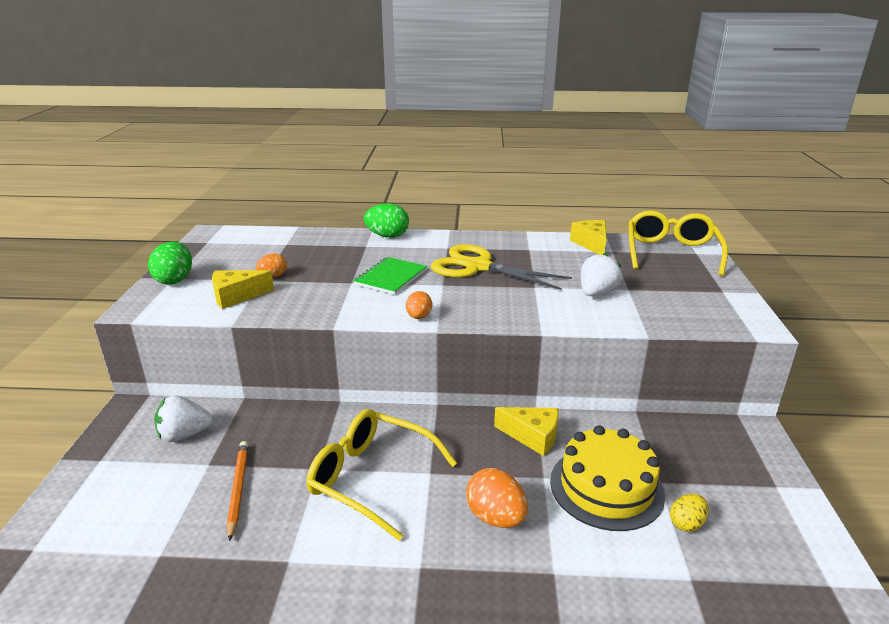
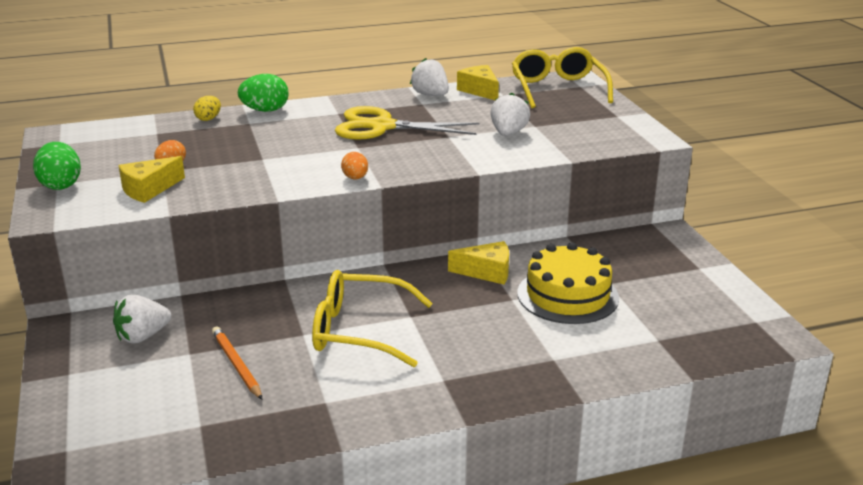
camera: 20 degrees left, 0 degrees up
green notebook [353,257,427,295] -> none
orange egg [466,468,528,528] -> none
yellow egg [670,494,708,532] -> yellow egg moved to [193,96,221,121]
none -> white strawberry [410,58,449,96]

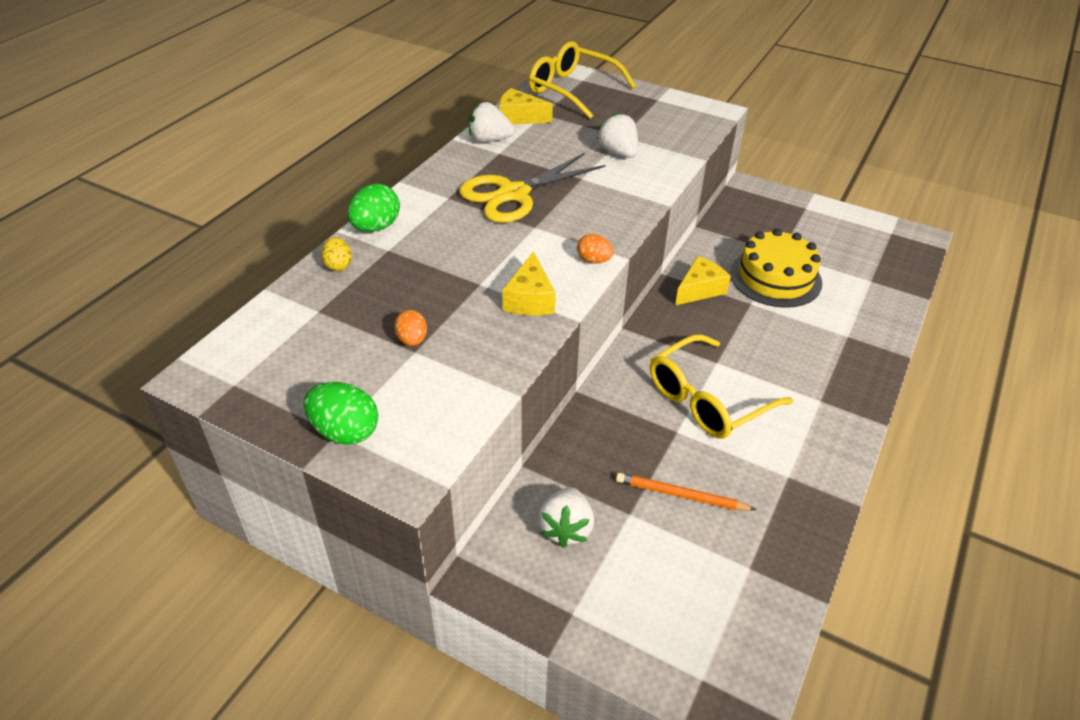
camera: 45 degrees left, 15 degrees up
yellow cheese [118,156,185,203] -> yellow cheese moved to [502,251,556,315]

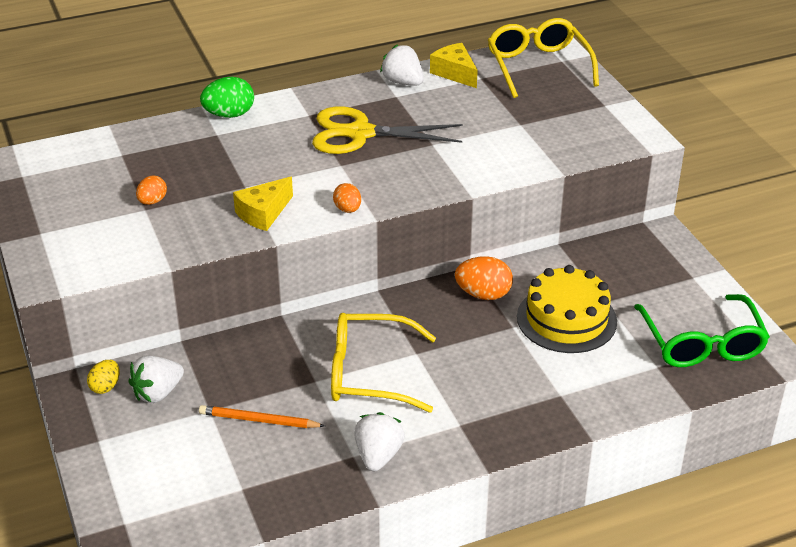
camera: 40 degrees right, 5 degrees down
green egg [303,382,378,445] -> none
yellow egg [321,237,352,271] -> yellow egg moved to [87,360,120,394]
white strawberry [597,113,638,158] -> white strawberry moved to [354,412,405,471]
orange pencil [616,473,756,511] -> orange pencil turned 45 degrees counterclockwise [199,405,325,428]
yellow cheese [675,256,731,305] -> orange egg [455,256,513,300]
none -> green glasses [634,294,770,367]

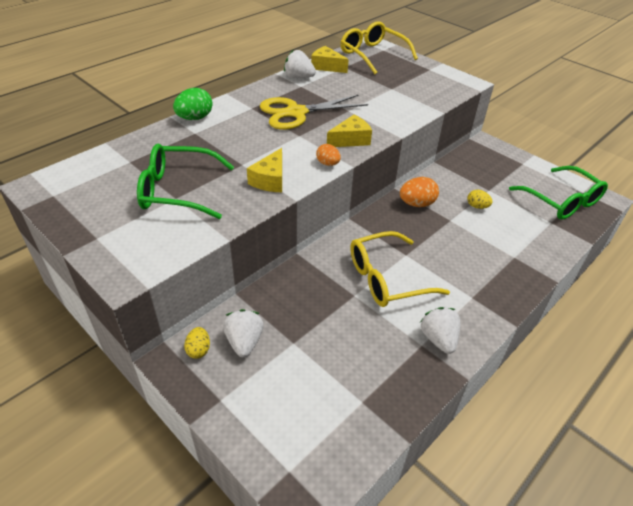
camera: 25 degrees left, 5 degrees up
white strawberry [129,356,184,403] -> white strawberry turned 150 degrees clockwise [223,309,264,357]
orange egg [136,175,167,205] -> green glasses [137,144,234,219]
orange pencil [199,405,325,428] -> none
yellow cake [517,265,617,353] -> yellow egg [468,190,492,209]
none -> yellow cheese [327,115,372,147]

